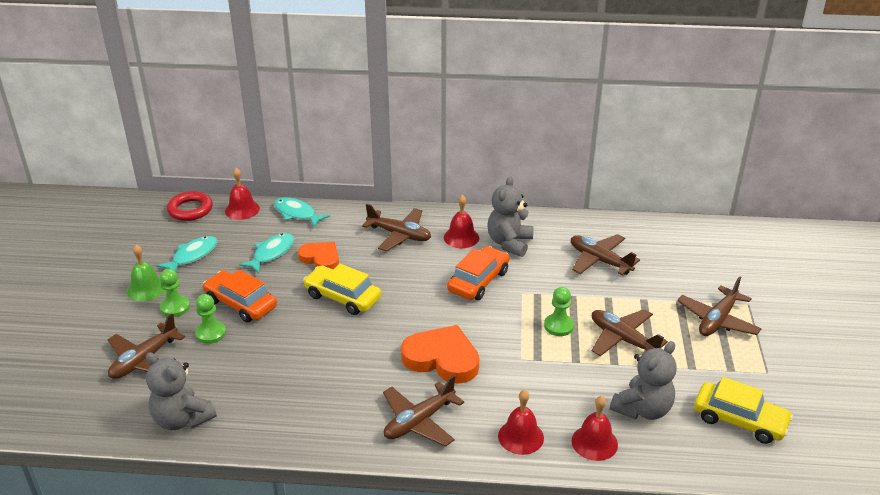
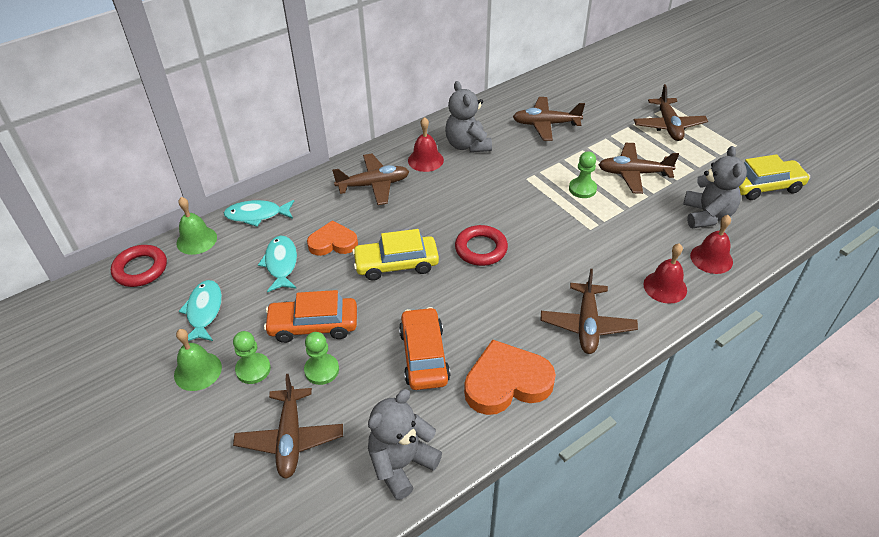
camera: 40 degrees left, 10 degrees up
grey teddy bear [146,352,217,430] -> grey teddy bear turned 135 degrees clockwise [368,389,442,500]
red bell [225,168,260,220] -> green bell [177,197,217,255]
orange heart [401,325,479,384] -> orange heart moved to [464,340,556,415]
orange car [447,246,509,300] -> orange car moved to [399,307,450,390]
none -> red ring [455,225,508,266]

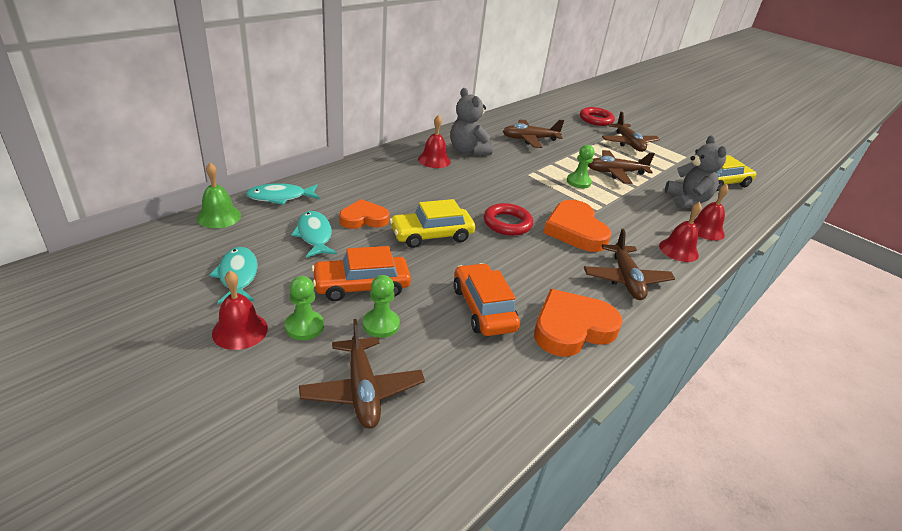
camera: 15 degrees left, 10 degrees down
red ring [111,245,167,287] -> red ring moved to [580,107,615,126]
green bell [174,329,222,391] -> red bell [212,271,268,350]
brown plane [332,153,410,205] -> none
grey teddy bear [368,389,442,500] -> none
none -> orange heart [543,200,611,252]

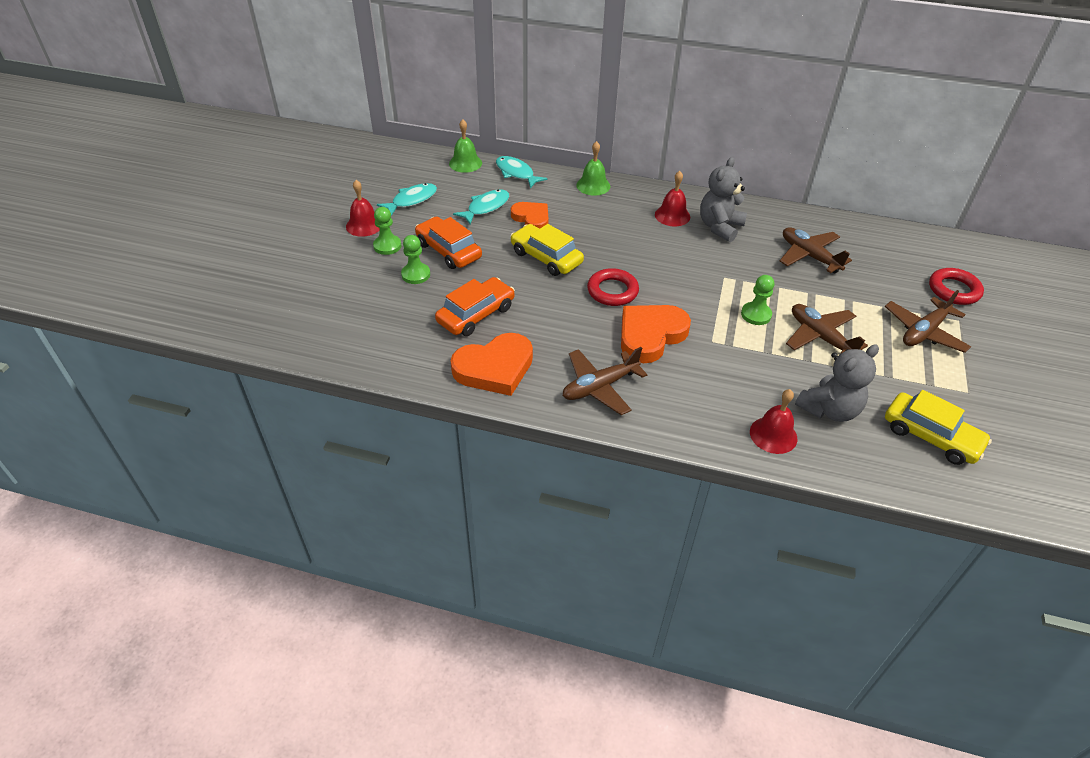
camera: 65 degrees right, 10 degrees up
brown plane [299,319,425,429] -> none
orange heart [534,289,623,357] -> orange heart turned 120 degrees clockwise [451,333,533,396]
red bell [659,202,702,262] -> none
none -> green bell [576,141,610,196]

